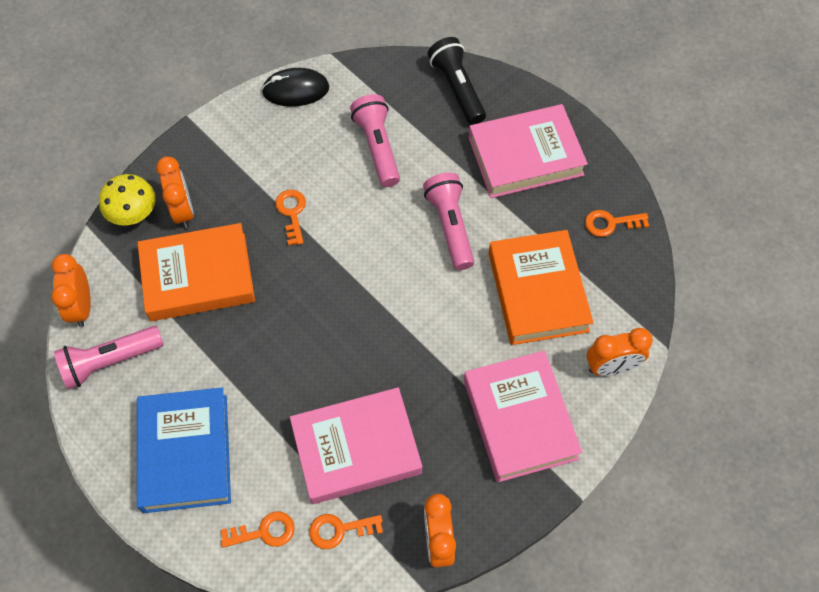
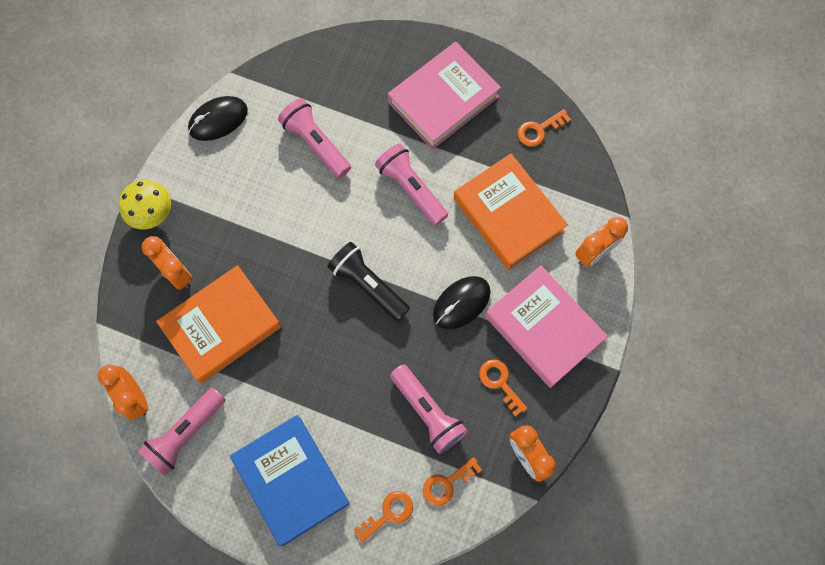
camera: 25 degrees left, 10 degrees up
yellow mushroom [99,174,156,225] -> yellow mushroom moved to [119,180,171,229]
orange key [275,190,306,246] -> orange key moved to [479,359,527,416]
pink book [290,387,422,504] -> pink flashlight [390,364,468,454]
black flashlight [427,37,486,125] -> black flashlight moved to [328,242,410,321]
none -> black mouse [433,276,491,329]

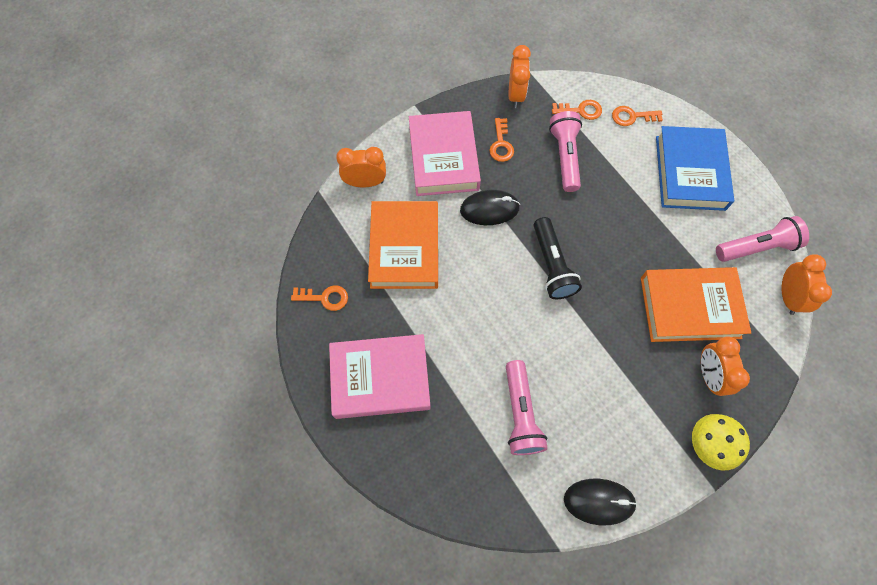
camera: 145 degrees left, 5 degrees down
pink flashlight [375,143,448,226] -> none

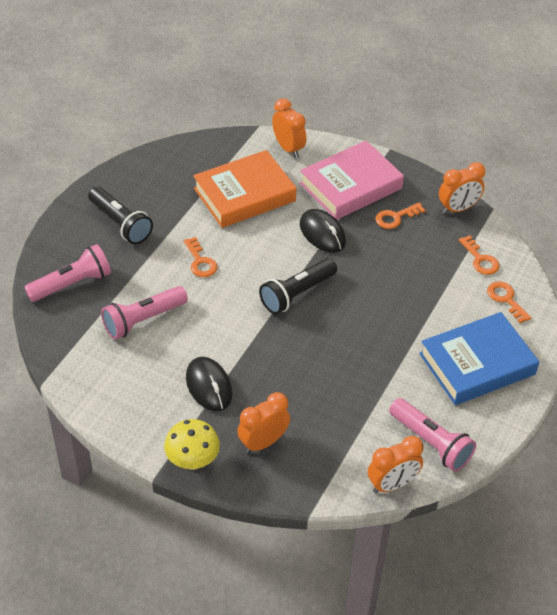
camera: 60 degrees right, 20 degrees down
orange key [291,286,348,311] -> orange key moved to [184,237,217,277]
pink book [329,334,431,419] -> black flashlight [88,186,153,244]
pink flashlight [549,111,582,192] -> pink flashlight moved to [24,244,111,302]
black mouse [564,479,637,525] -> black mouse moved to [186,357,233,411]
orange book [641,267,751,342] -> none

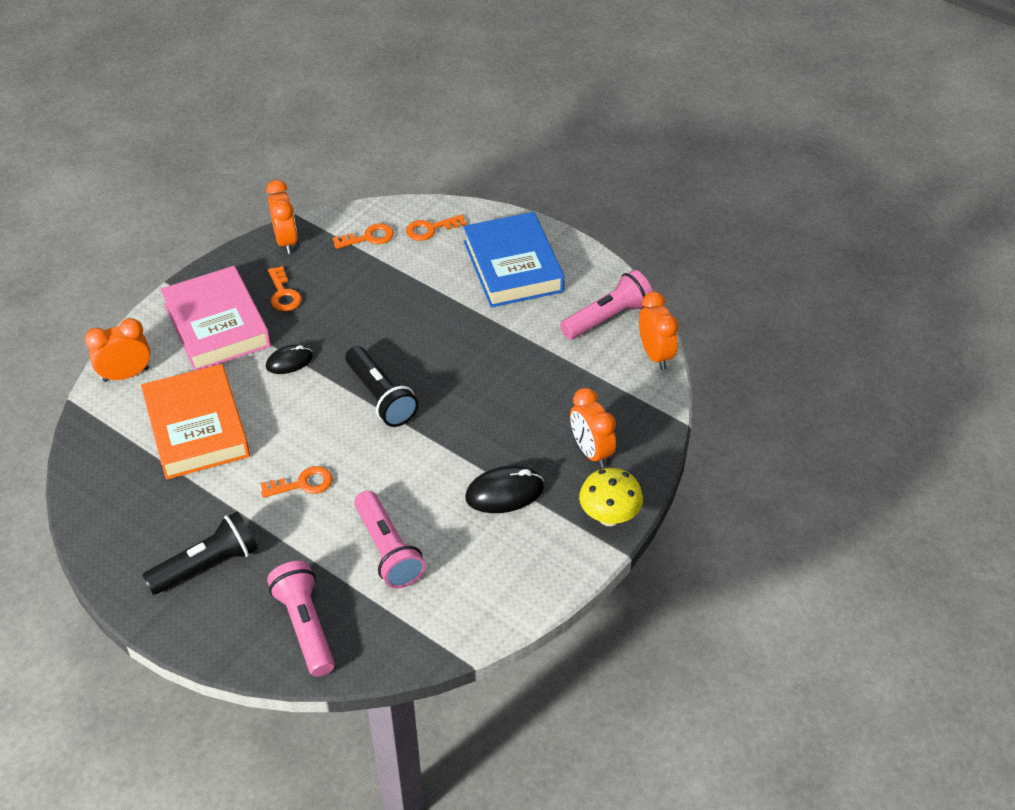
camera: 80 degrees left, 0 degrees up
black mouse [299,209,346,253] -> black mouse [266,345,313,374], size x0.65

